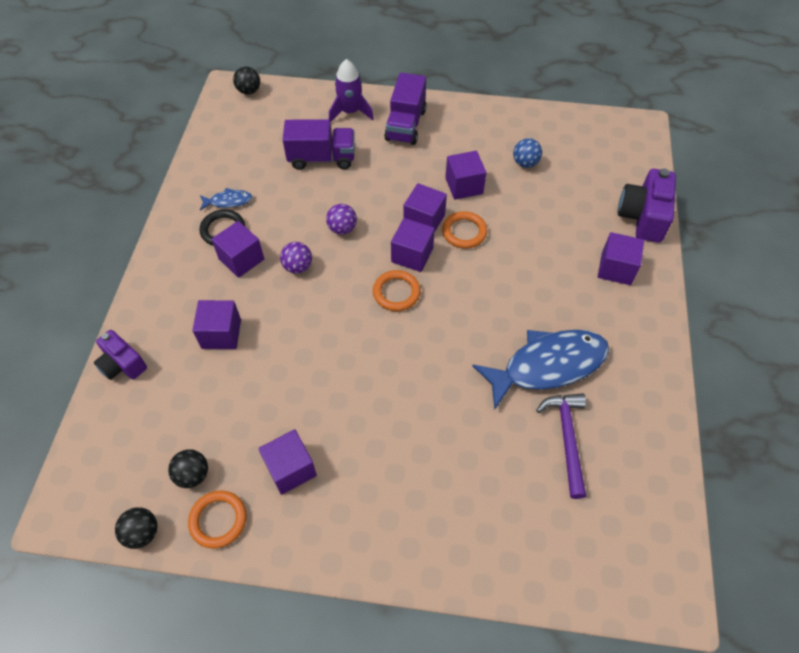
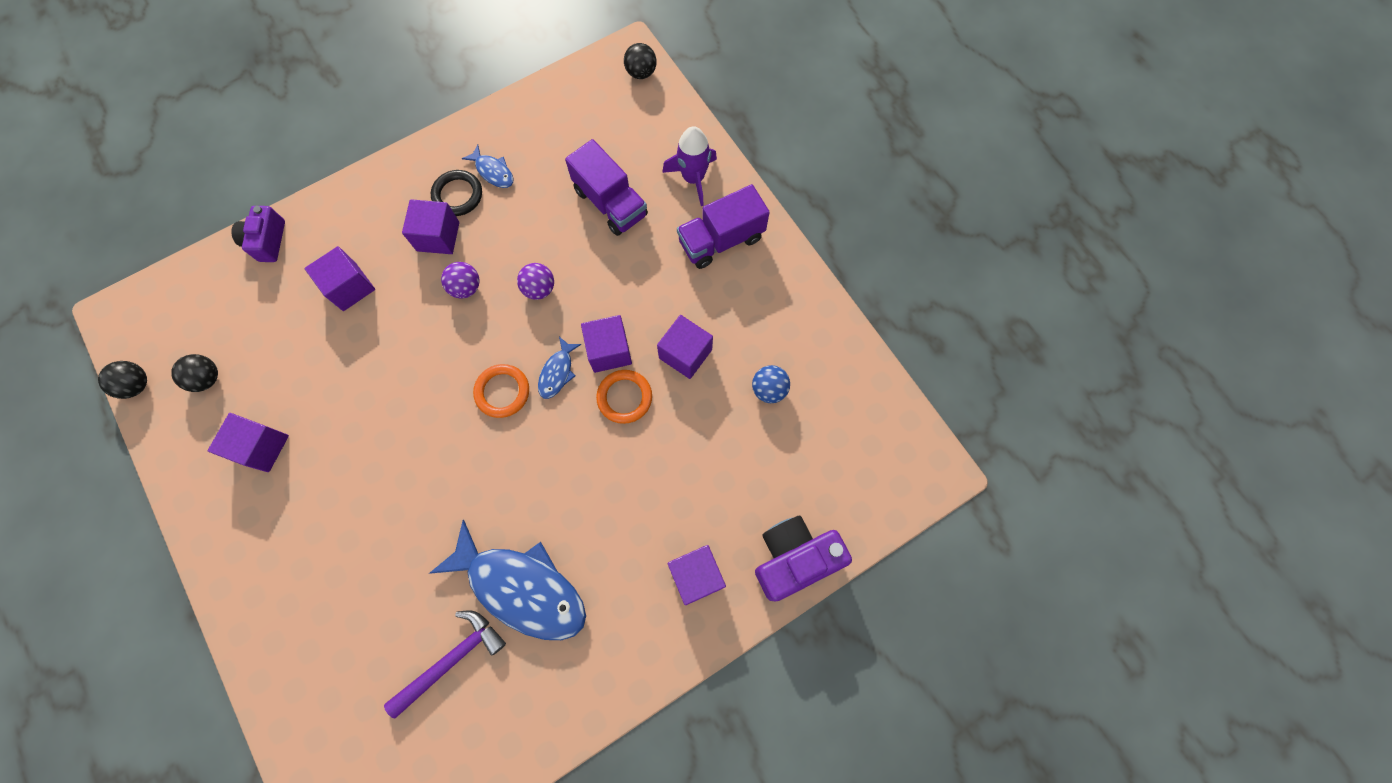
camera: 50 degrees right, 15 degrees up
orange ring [188,490,246,549] -> none
purple cube [391,218,435,272] -> blue fish [538,337,581,399]

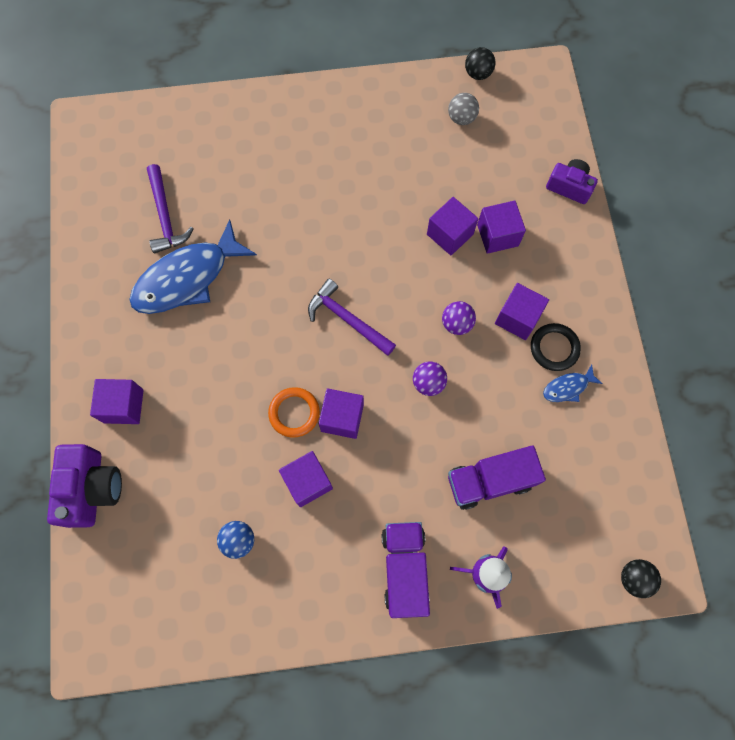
camera: 115 degrees right, 0 degrees up
black ball [171,354,218,392] -> grey ball [448,93,479,125]
purple cube [208,413,289,472] -> purple cube moved to [427,197,478,255]
orange ring [473,364,529,418] -> purple hammer [308,279,396,356]
blue fish [538,337,581,399] -> none

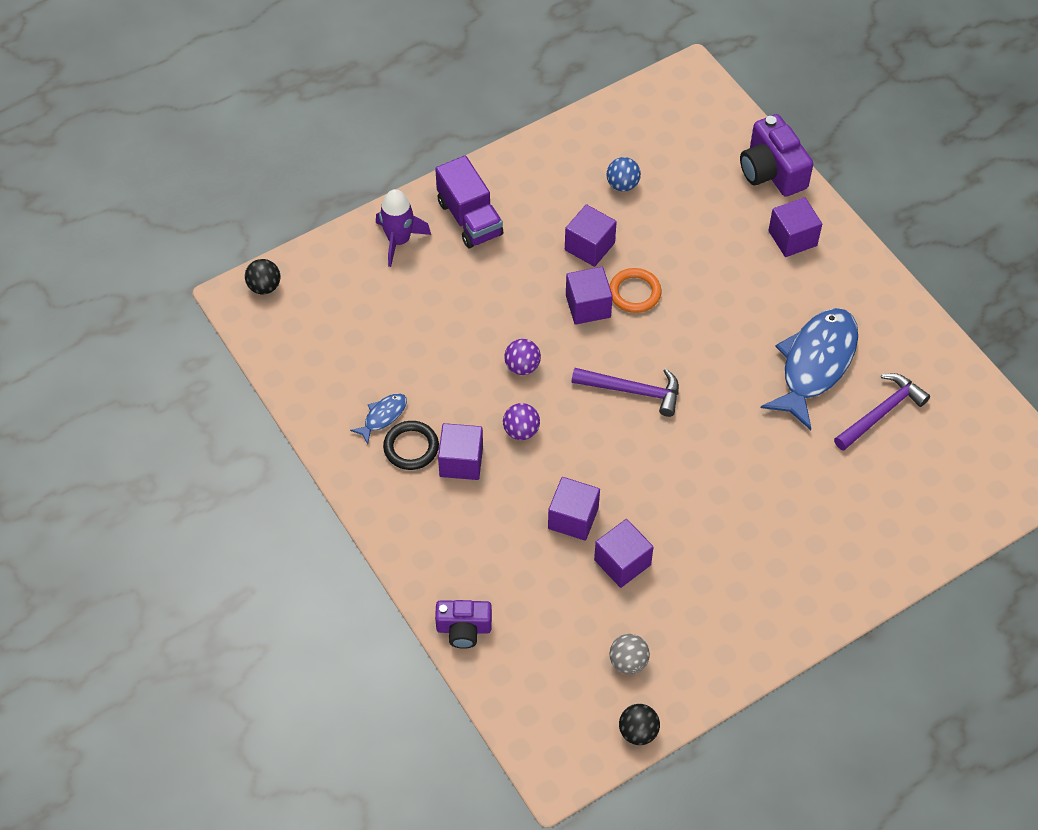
camera: 155 degrees right, 15 degrees down
purple hammer [147,164,194,253] -> purple hammer turned 90 degrees clockwise [834,373,930,451]
purple truck [448,446,546,510] -> none
purple cube [477,201,526,254] -> purple cube moved to [594,519,654,588]

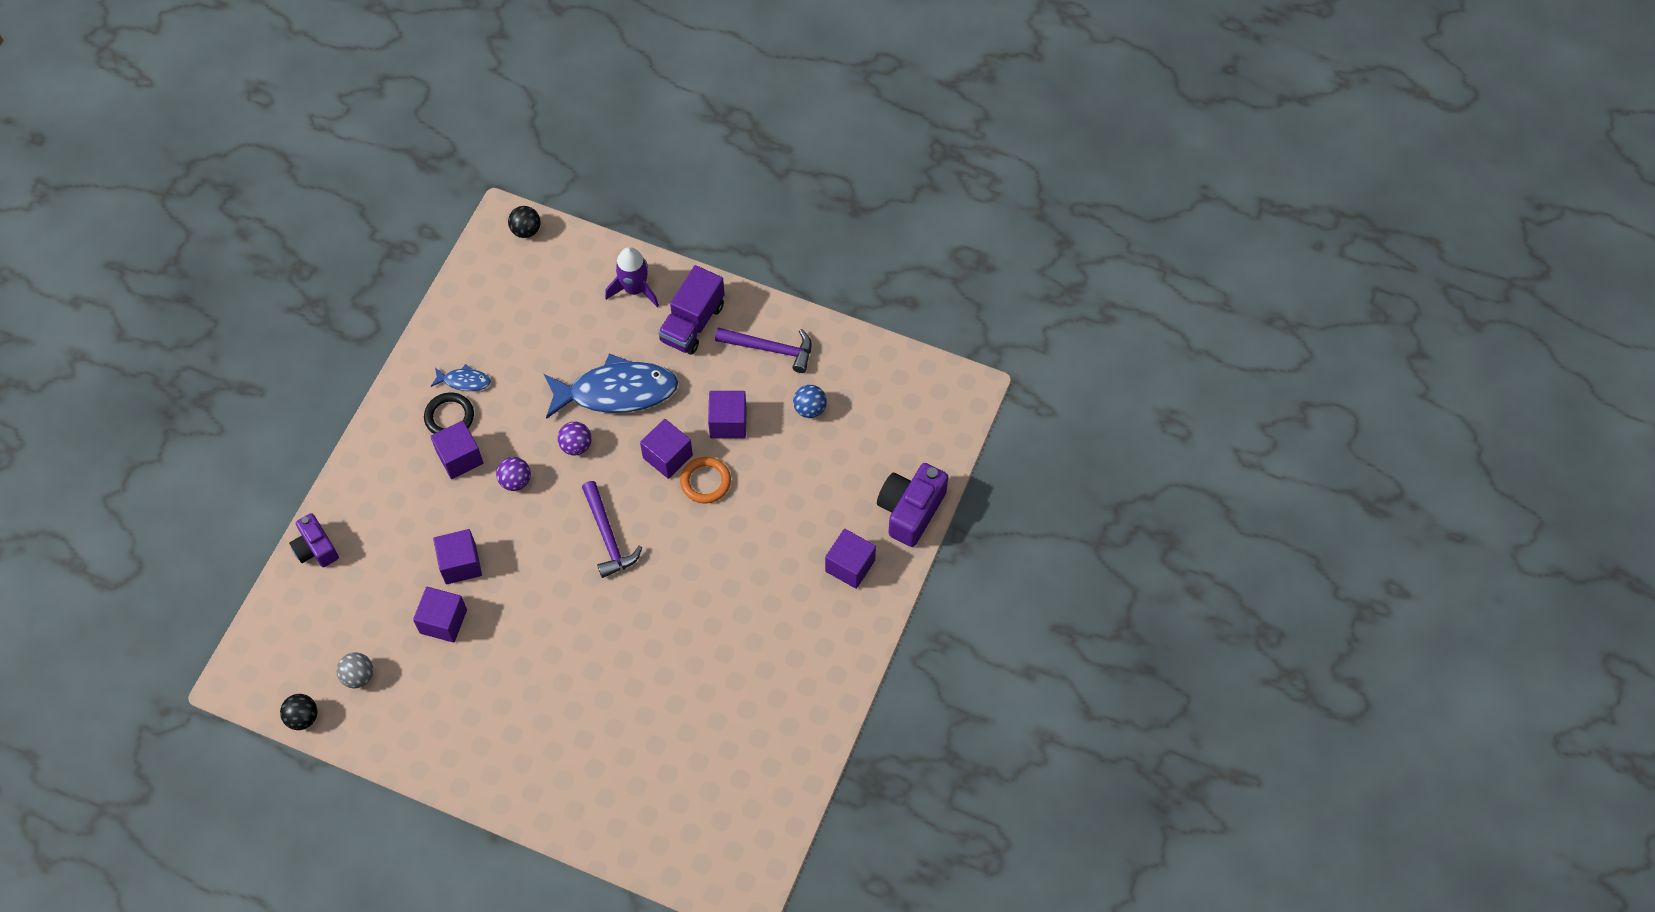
camera: 55 degrees right, 5 degrees up
blue fish [761,308,858,430] -> blue fish moved to [544,354,678,419]
purple hammer [834,373,930,451] -> purple hammer moved to [715,328,811,373]

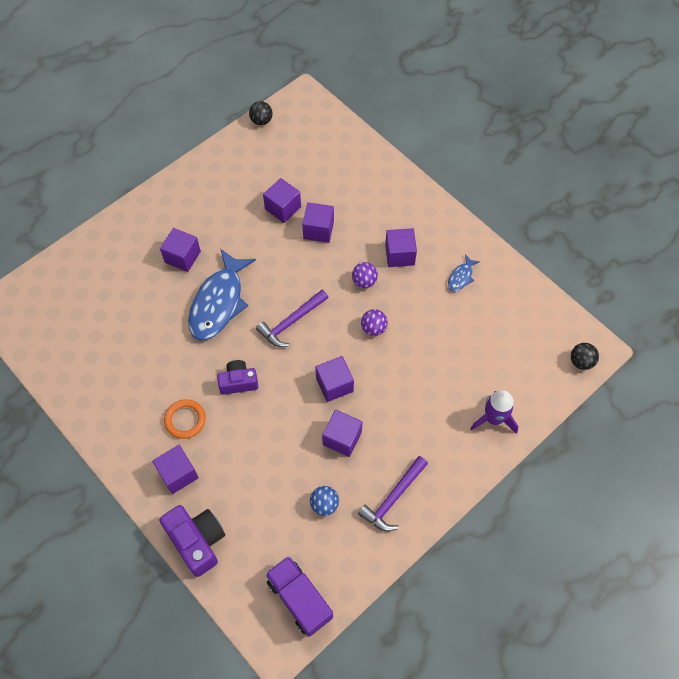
camera: 115 degrees right, 0 degrees up
purple camera [289,513,339,567] -> purple camera moved to [217,360,258,395]
grey ball [336,652,373,688] -> none
black ring [424,392,474,434] -> none
blue fish [544,354,678,419] -> blue fish moved to [188,249,256,340]
purple hammer [582,481,642,578] -> purple hammer turned 45 degrees counterclockwise [256,290,329,347]
purple truck [658,265,725,355] -> purple truck moved to [265,556,333,637]
orange ring [680,457,731,503] -> orange ring moved to [164,399,206,439]
none -> purple cube [160,228,201,272]

